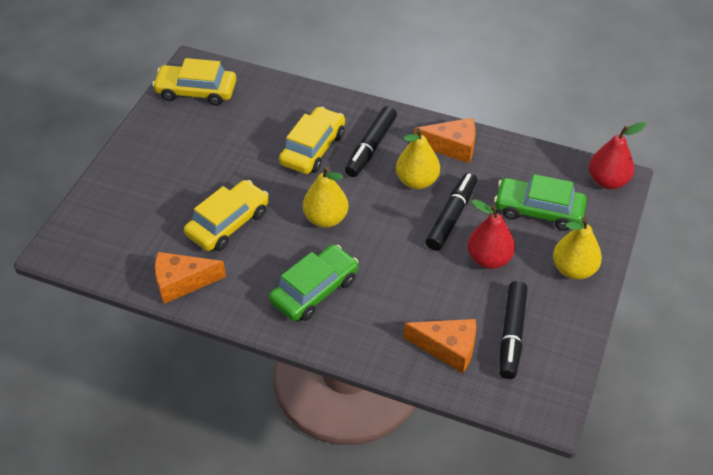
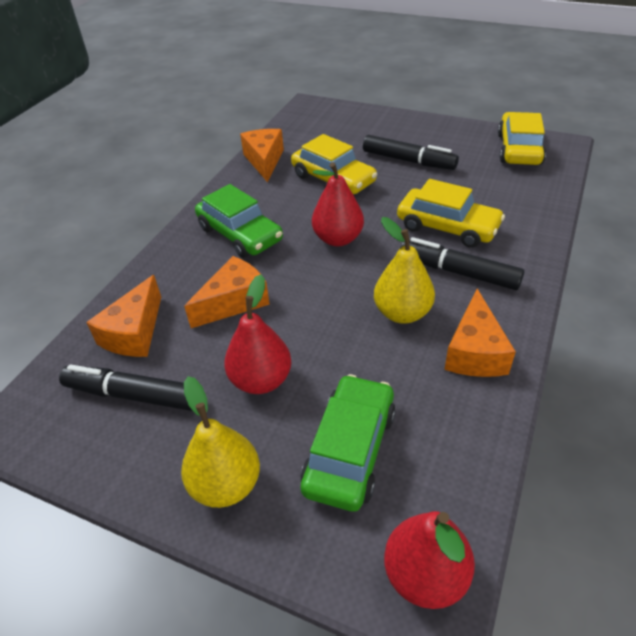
camera: 95 degrees right, 5 degrees down
yellow pear [303,166,348,228] -> red pear [312,162,364,246]
black marker [426,172,477,251] -> black marker moved to [363,135,459,170]
none -> orange cheese [184,256,270,328]

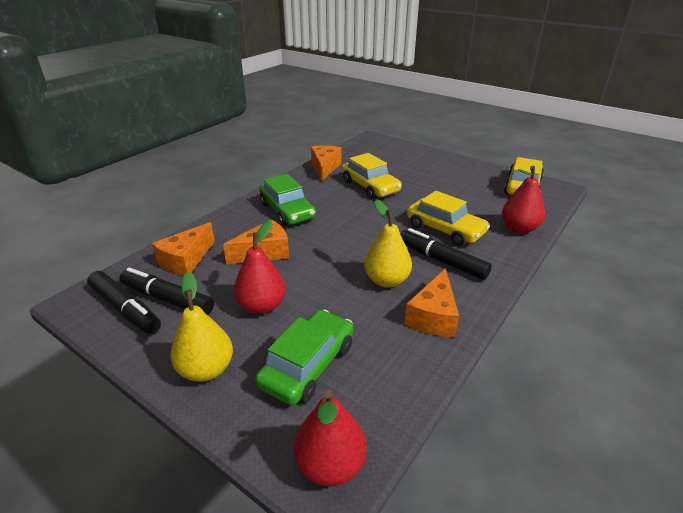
camera: 10 degrees right, 10 degrees down
red pear [312,162,364,246] -> red pear moved to [502,166,545,234]
black marker [363,135,459,170] -> black marker moved to [87,271,161,334]

